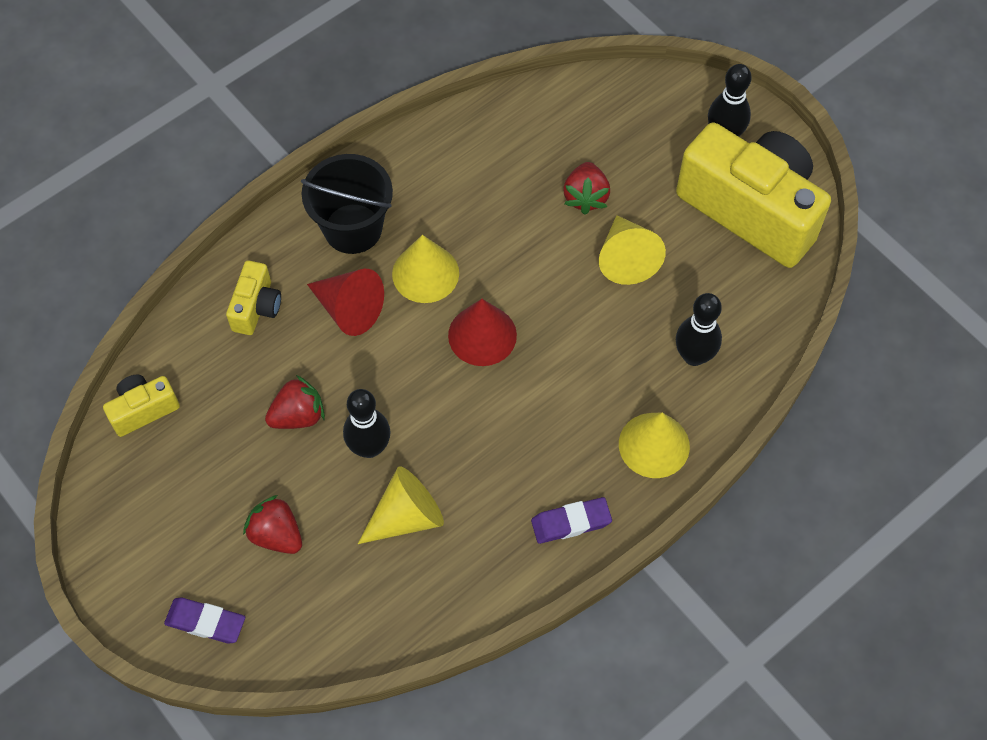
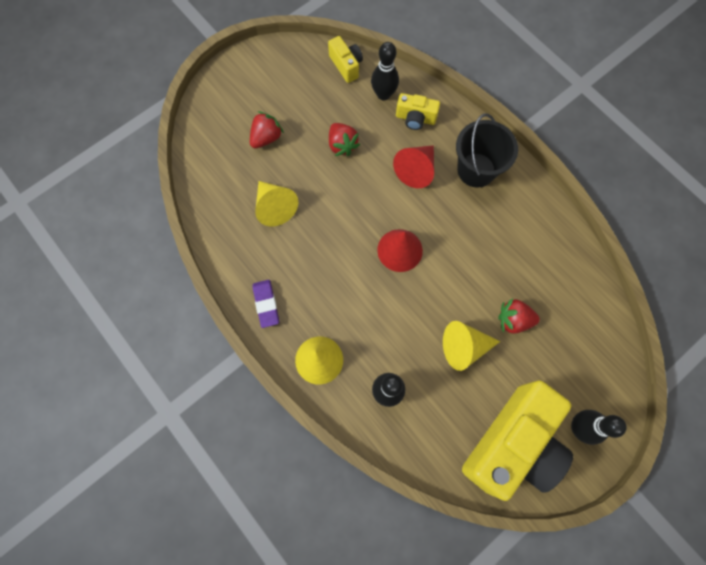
camera: 90 degrees right, 10 degrees up
purple eraser [164,597,245,643] -> none
black bowling pin [343,389,391,458] -> black bowling pin moved to [371,42,399,101]
yellow cone [392,235,459,303] -> none

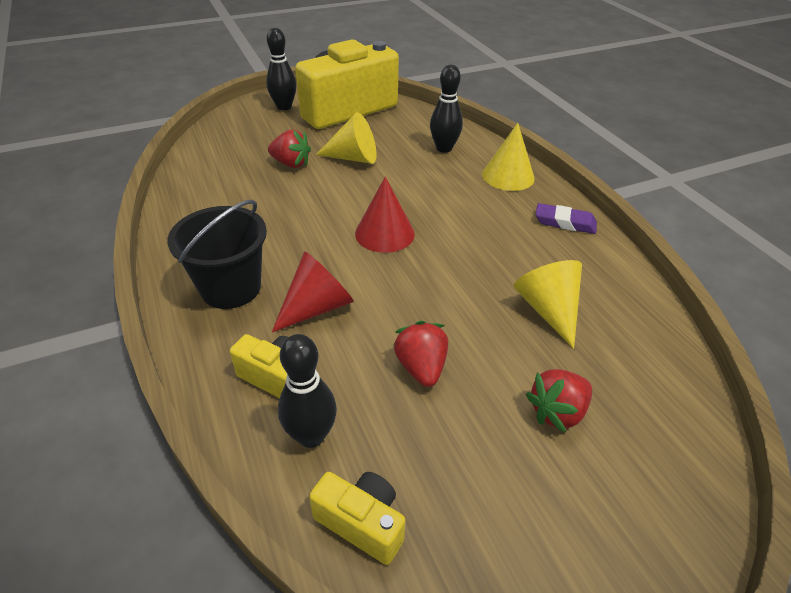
camera: 165 degrees left, 30 degrees down
purple eraser [253,280,279,328] -> purple eraser turned 75 degrees counterclockwise [536,203,597,234]
yellow camera [328,36,363,83] -> yellow camera turned 135 degrees clockwise [309,472,405,565]

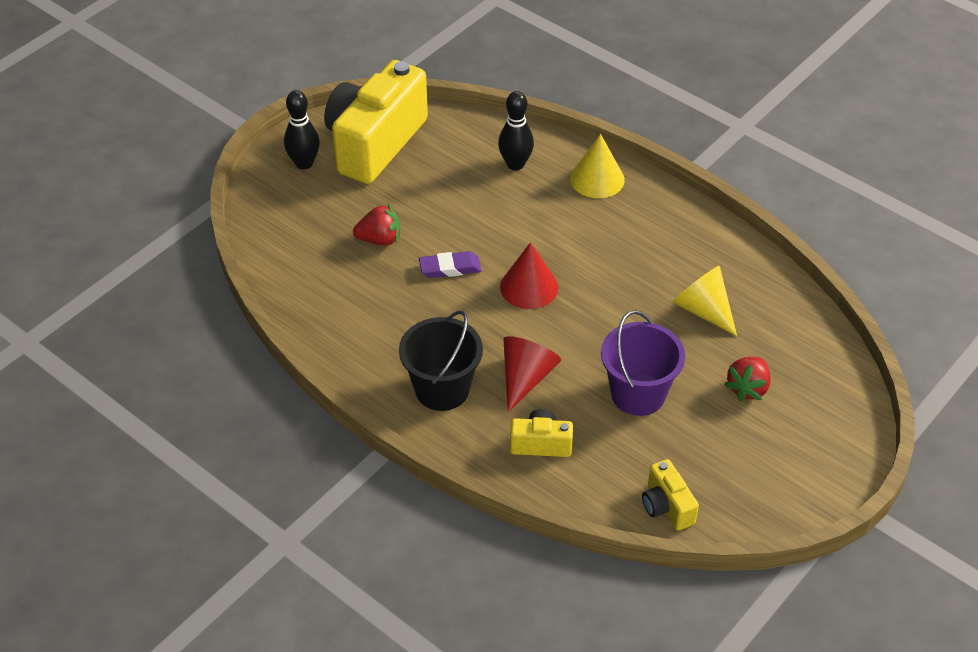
camera: 25 degrees left, 5 degrees up
black bowling pin [278,334,337,448] -> none
yellow camera [309,472,405,565] -> yellow camera turned 120 degrees counterclockwise [642,459,699,530]
yellow cone [316,112,377,164] -> none
red strawberry [394,321,448,387] -> purple bucket [601,310,685,416]
purple eraser [536,203,597,234] -> purple eraser moved to [419,251,482,278]

